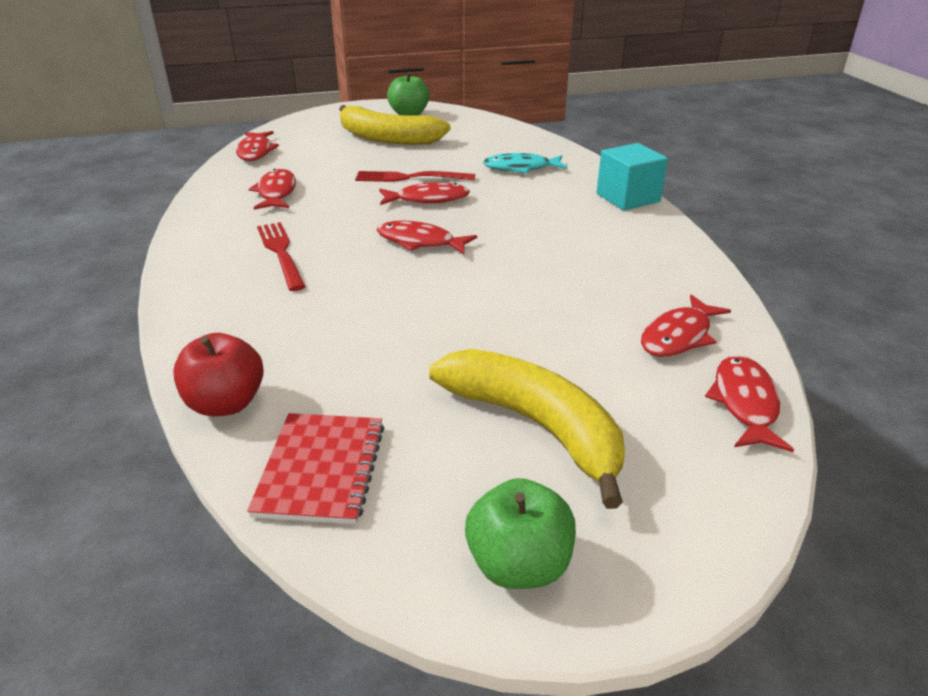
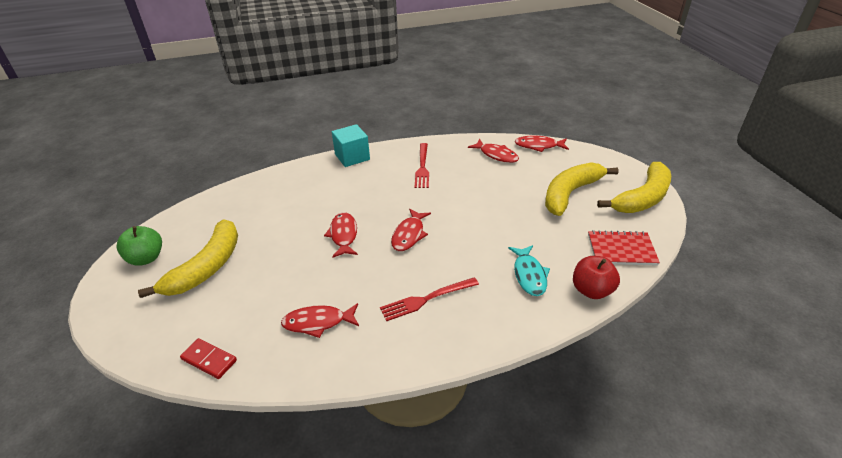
camera: 90 degrees left, 5 degrees up
red fish [236,131,279,161] -> red domino [180,338,237,379]
red fork [355,171,475,182] -> red fork moved to [415,143,429,188]
green apple [465,478,576,589] -> yellow banana [597,162,671,213]
turquoise fish [483,153,568,173] -> turquoise fish moved to [508,245,550,296]

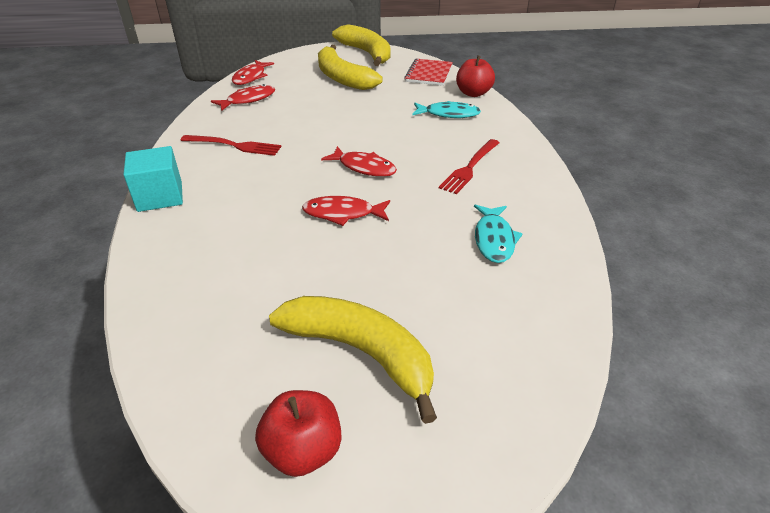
camera: 80 degrees left, 0 degrees up
green apple [117,226,162,266] -> red apple [255,390,341,477]
red domino [180,338,237,379] -> none
red fish [281,303,359,338] -> turquoise fish [474,205,522,263]
red fork [380,277,479,321] -> red fork turned 45 degrees clockwise [439,139,500,194]

